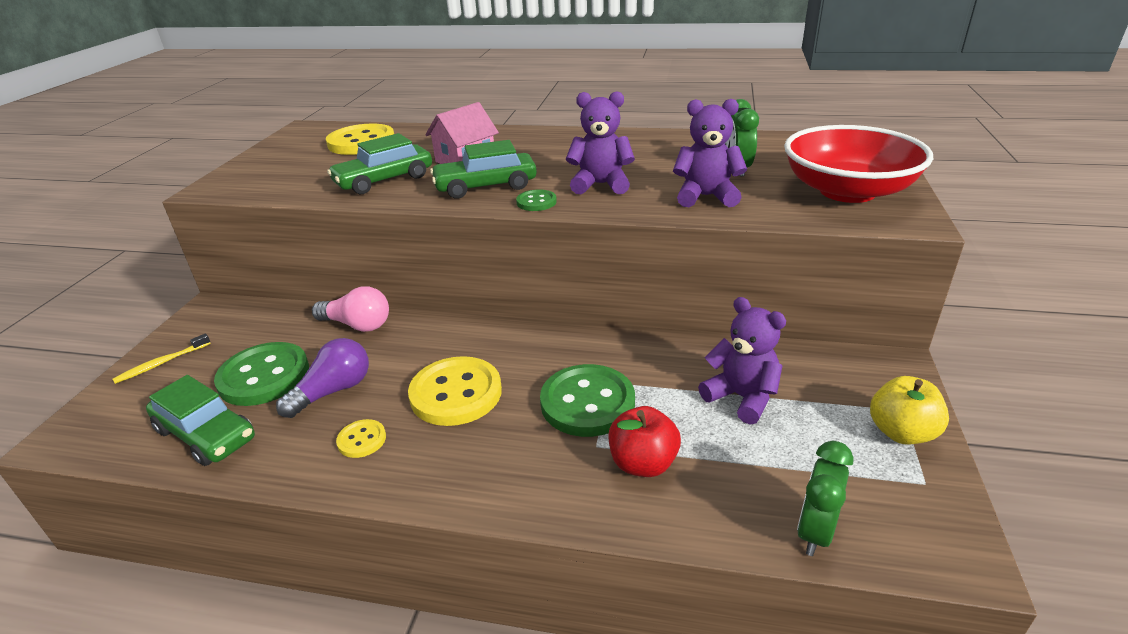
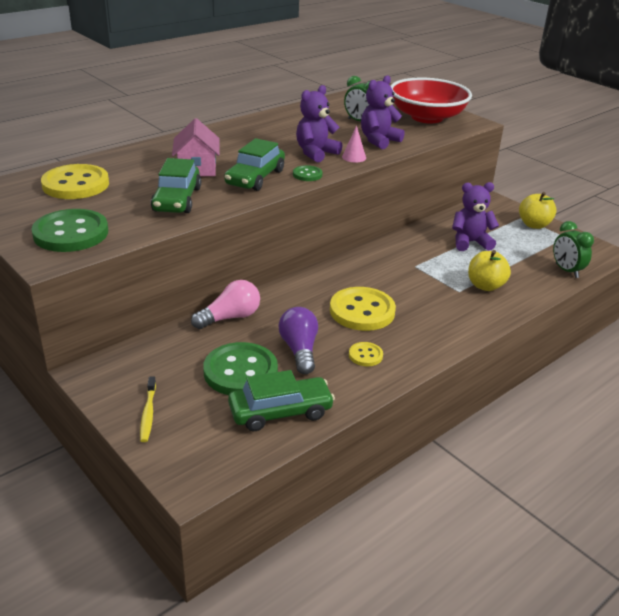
camera: 55 degrees left, 0 degrees up
green button [540,364,635,437] -> green button moved to [31,209,108,252]
red apple [609,406,681,477] -> yellow apple [468,250,511,291]
none -> pink cone [342,126,366,162]

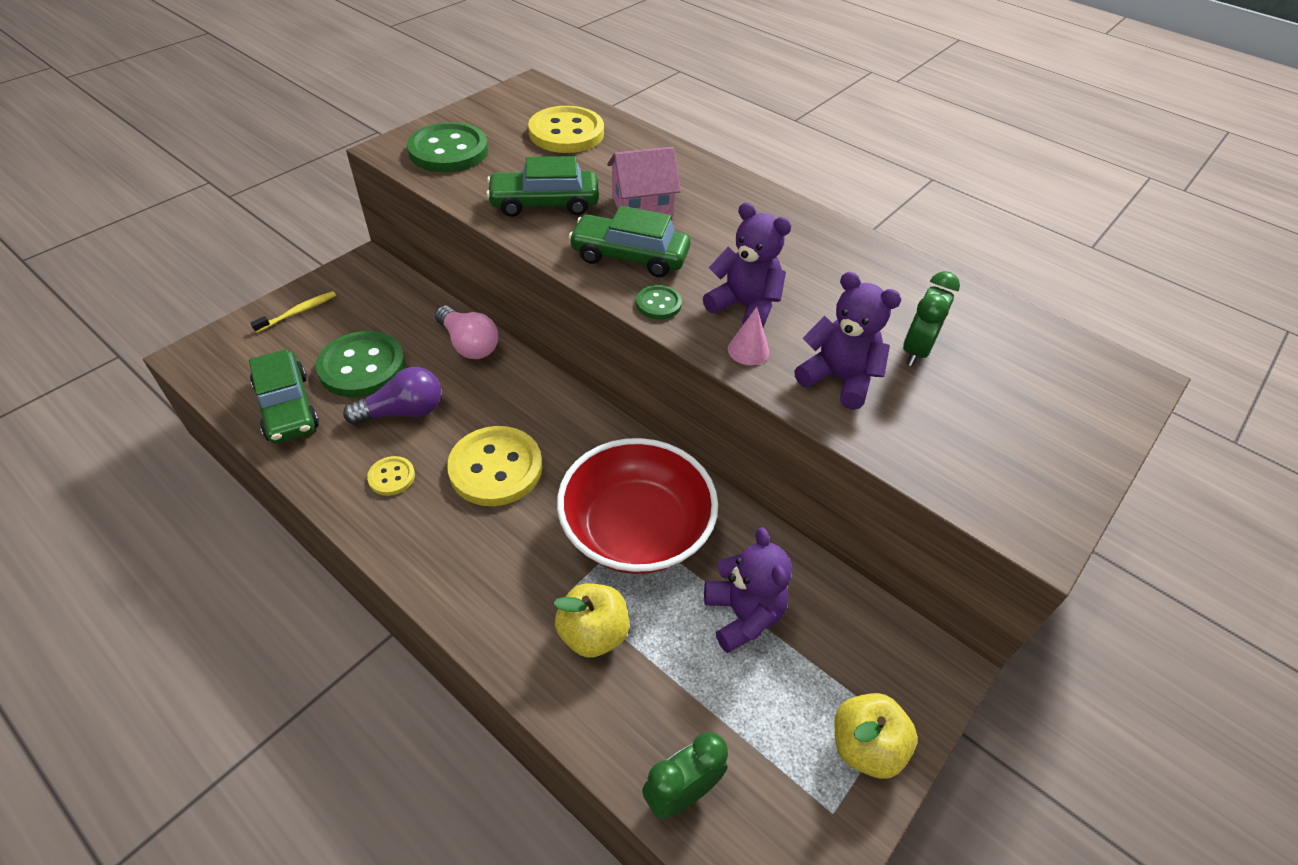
camera: 80 degrees right, 15 degrees up
yellow toothbrush [140,376,156,442] -> yellow toothbrush turned 150 degrees clockwise [251,291,336,333]
red bowl [391,78,472,123] -> red bowl moved to [557,438,718,574]

